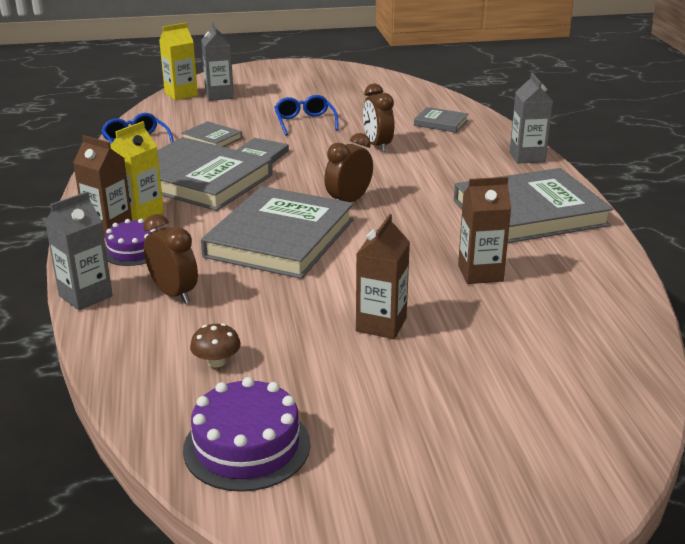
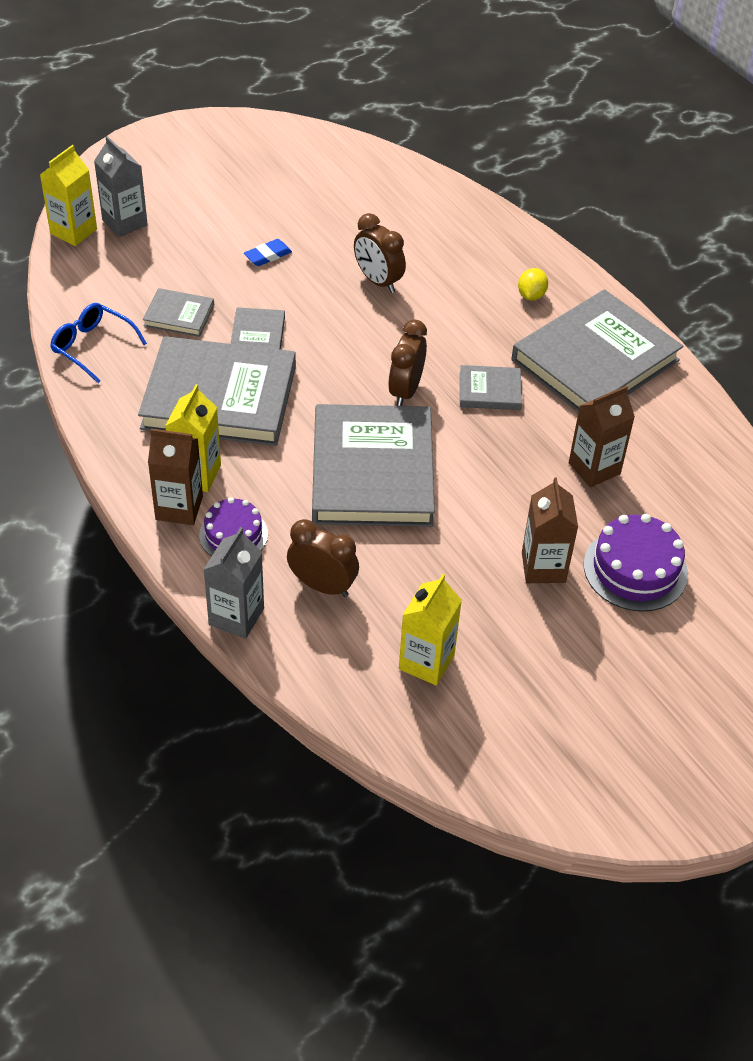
camera: 25 degrees left, 20 degrees up
purple cake [183,377,310,492] -> purple cake moved to [584,514,688,612]
brown mushroom [190,323,241,367] -> yellow carton [399,574,462,686]
blue glasses [274,95,339,136] -> blue eraser [244,239,292,266]
grey book [414,107,469,133] -> grey book moved to [460,365,522,410]
grey carton [510,73,553,164] -> none
none -> yellow lemon [518,268,548,301]

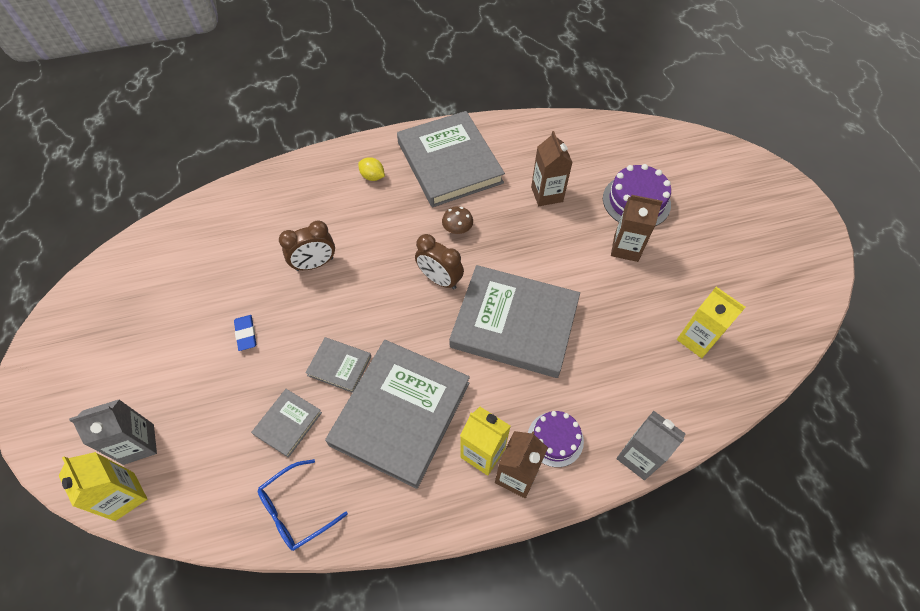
camera: 70 degrees left, 10 degrees up
brown clock [287,519,359,597] -> none
grey book [460,365,522,410] -> brown mushroom [442,206,473,234]

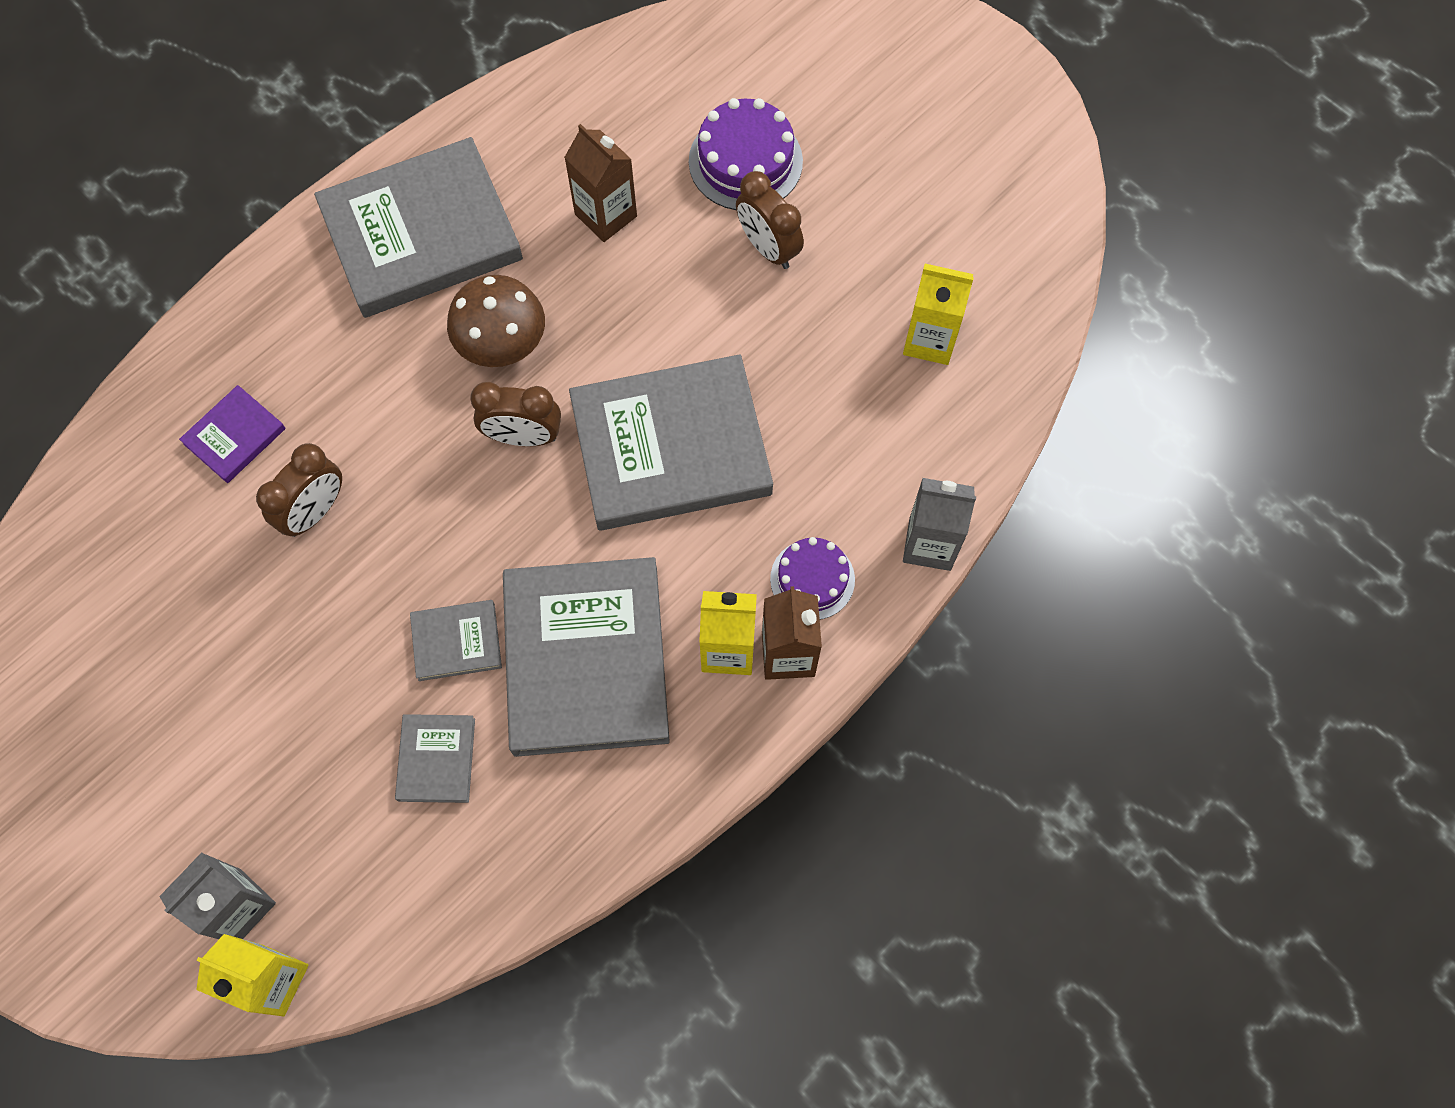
camera: 30 degrees left, 10 degrees up
blue eraser [234,315,256,351] -> none
blue glasses [258,459,348,551] -> none
yellow lemon [358,157,385,181] -> none
grey book [397,111,505,207] -> grey book turned 60 degrees counterclockwise [314,137,523,318]
brown mushroom [442,206,473,234] -> brown mushroom [447,275,545,367], size x1.80
brown carton [611,195,663,262] -> brown clock [736,171,804,269]
none -> purple book [179,385,286,483]

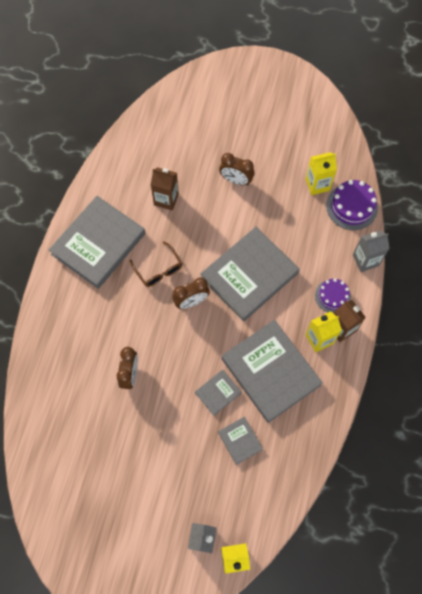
camera: 30 degrees left, 0 degrees up
purple book [179,385,286,483] -> none
brown mushroom [447,275,545,367] -> brown glasses [130,241,182,287]
purple cake [689,98,803,210] -> purple cake moved to [326,180,378,230]

